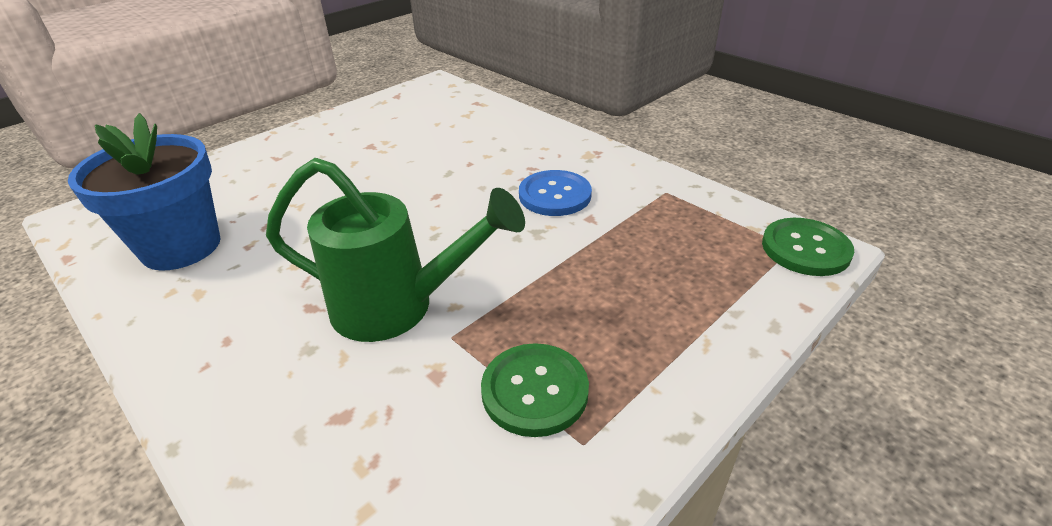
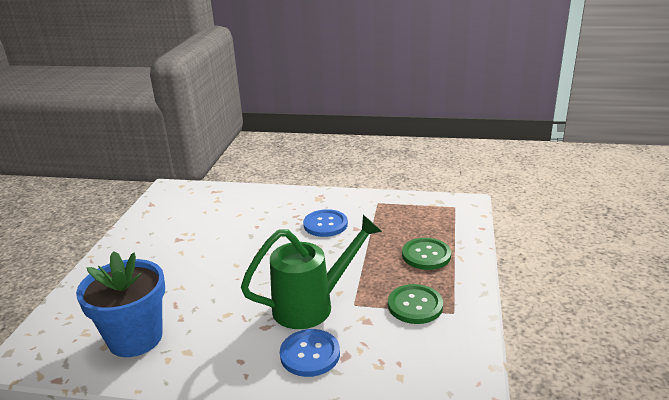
camera: 35 degrees left, 10 degrees down
green button [762,218,854,276] -> green button moved to [402,238,451,270]
none -> blue button [280,329,340,377]

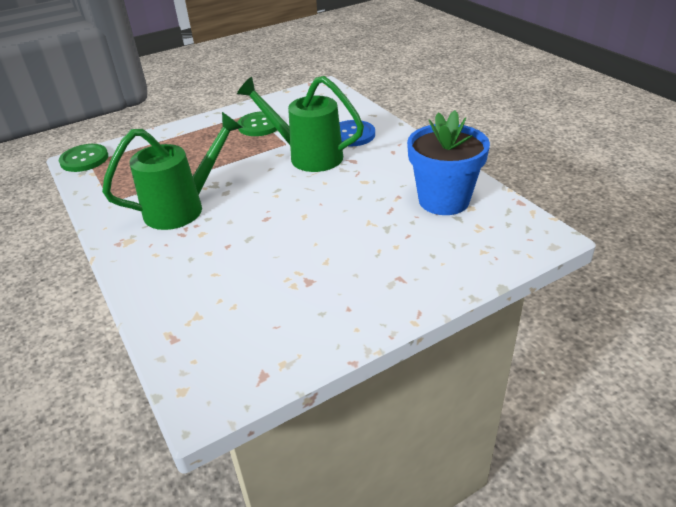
camera: 130 degrees left, 10 degrees up
blue button [303,209,348,237] -> green watering can [102,112,243,230]
green button [402,238,451,270] -> green button moved to [59,144,108,172]

